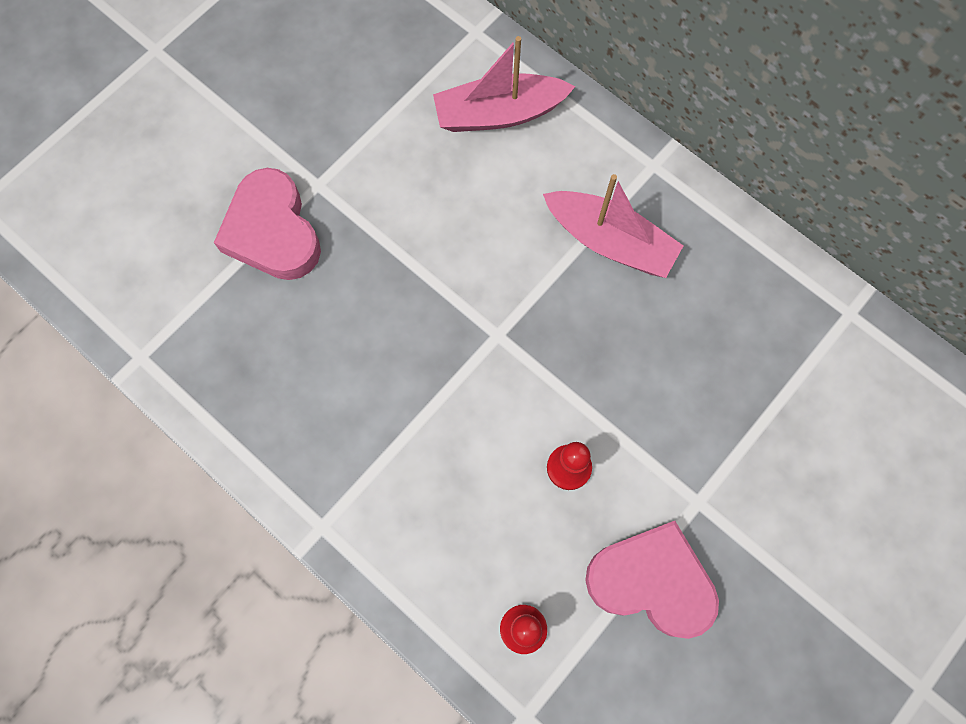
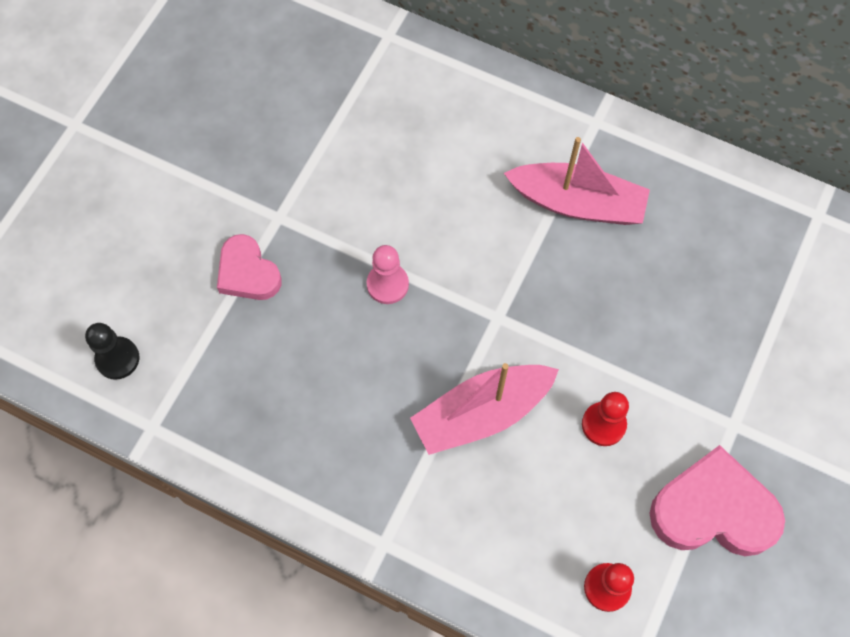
camera: 15 degrees left, 5 degrees down
pink heart [214,168,321,280] -> pink heart [217,234,282,300], size x0.62
pink boat [433,36,576,132] -> pink boat moved to [410,363,559,455]
none -> black pawn [85,323,139,380]
none -> pink pawn [367,245,409,304]

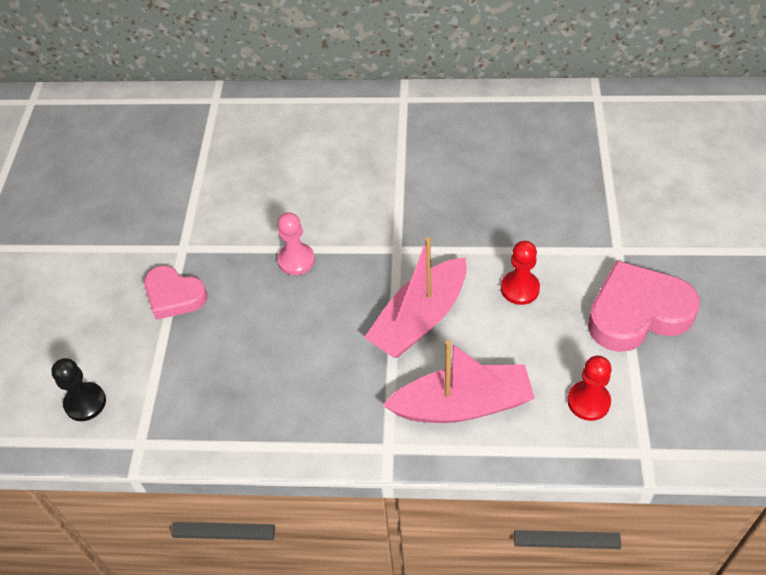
camera: 20 degrees left, 15 degrees down
pink boat [504,137,650,225] -> pink boat moved to [383,340,535,423]

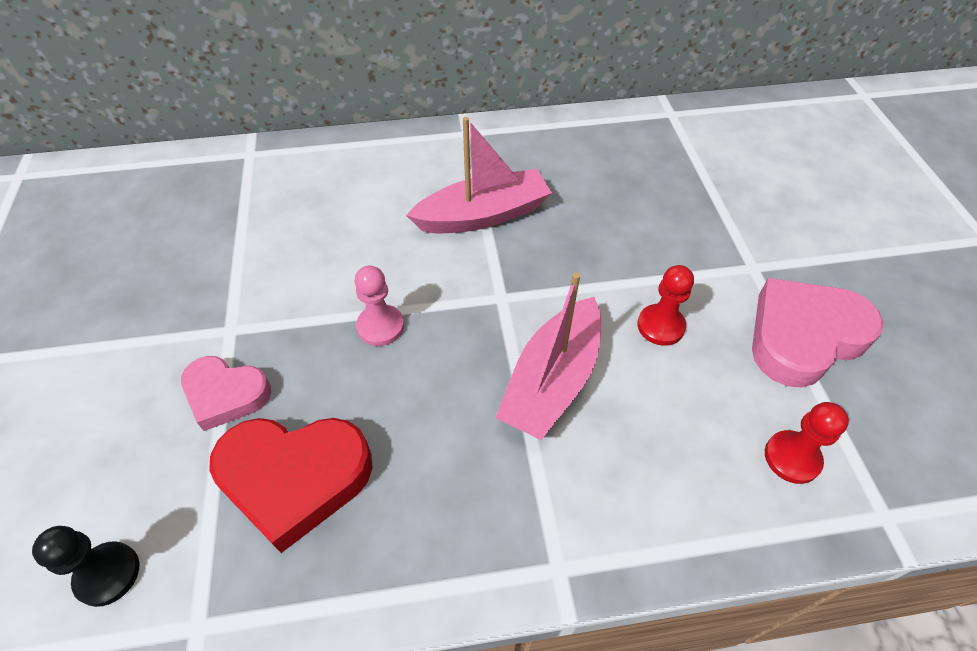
camera: 15 degrees left, 0 degrees up
pink boat [383,340,535,423] -> pink boat moved to [406,117,552,233]
none -> red heart [209,418,373,553]

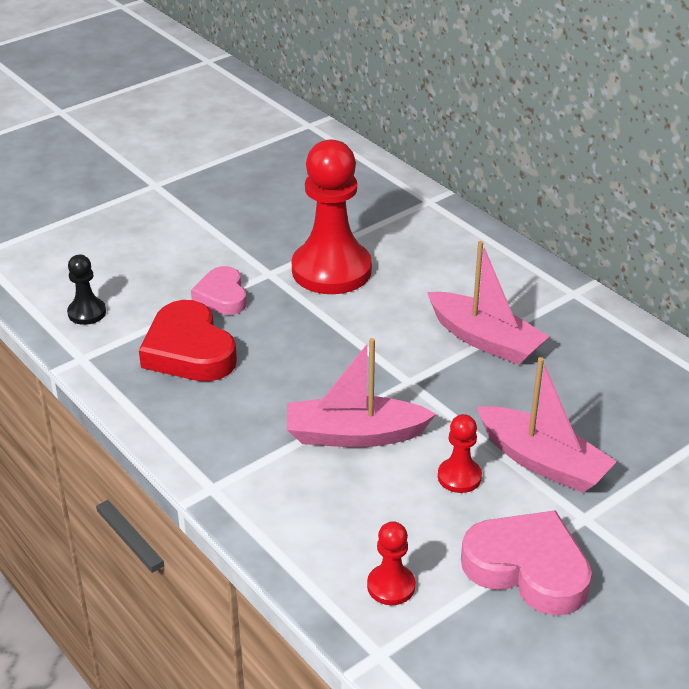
camera: 60 degrees right, 15 degrees down
pink pawn [354,266,404,346] -> none
none -> red pawn [292,139,372,294]
none -> pink boat [476,357,617,493]

